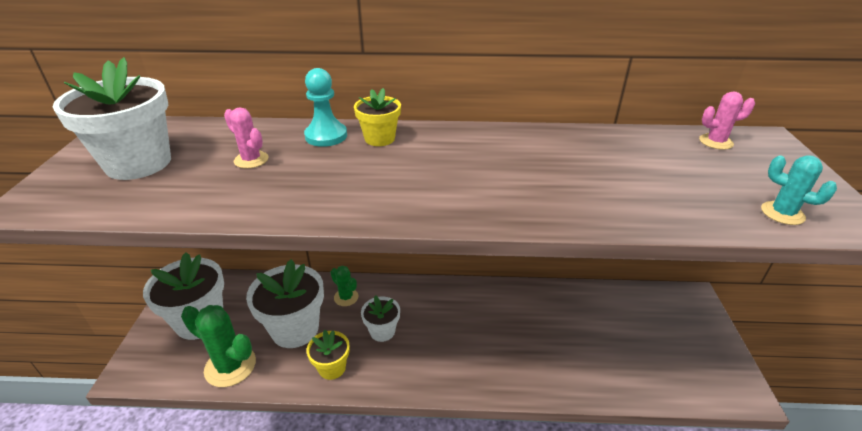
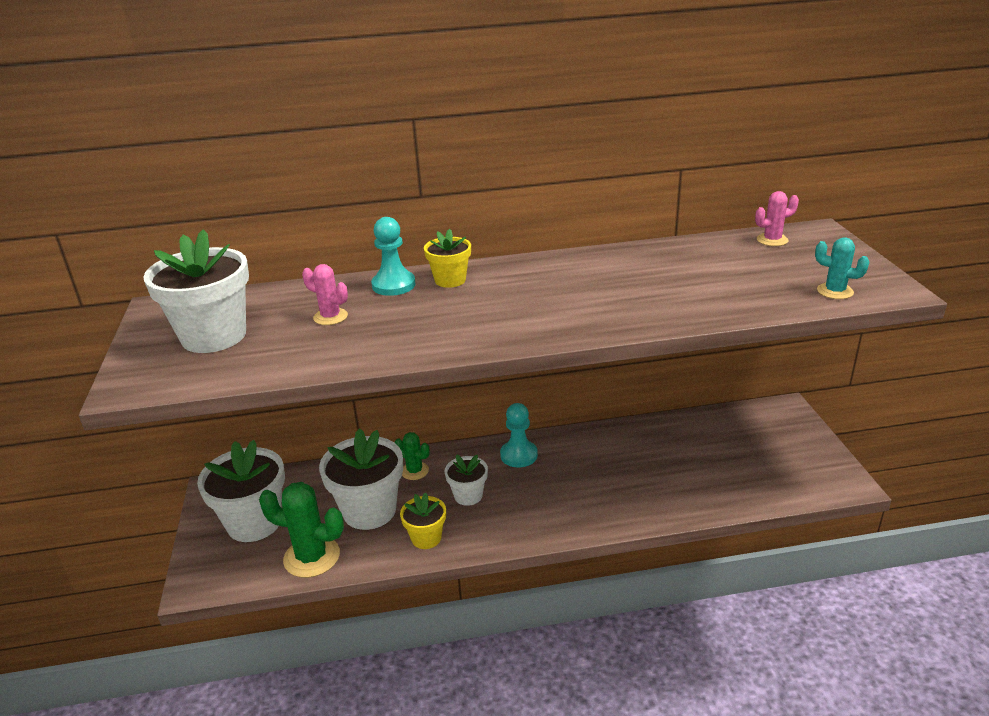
camera: 10 degrees left, 5 degrees down
none -> turquoise pawn [500,403,538,468]

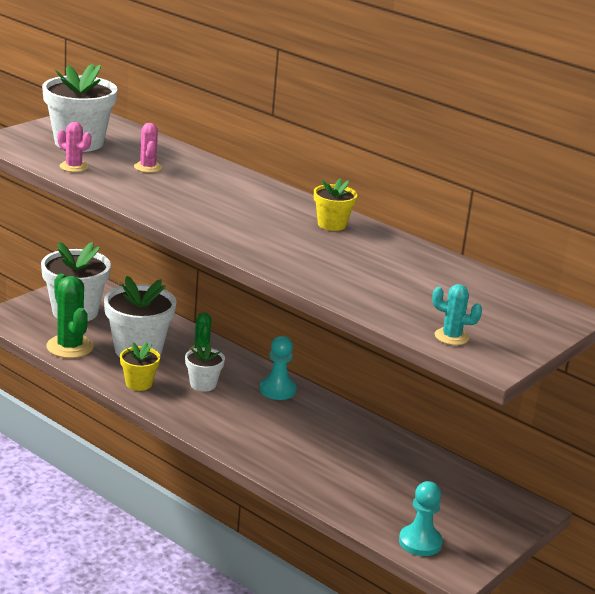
camera: 45 degrees right, 5 degrees down
turquoise pawn [371,217,416,296] -> turquoise pawn moved to [399,481,443,556]
yellow flower pot [424,229,471,288] -> yellow flower pot moved to [314,178,357,231]
pink cactus [755,191,799,246] -> pink cactus moved to [58,122,91,172]
turquoise cactus [815,237,869,299] -> turquoise cactus turned 60 degrees counterclockwise [432,284,482,345]

